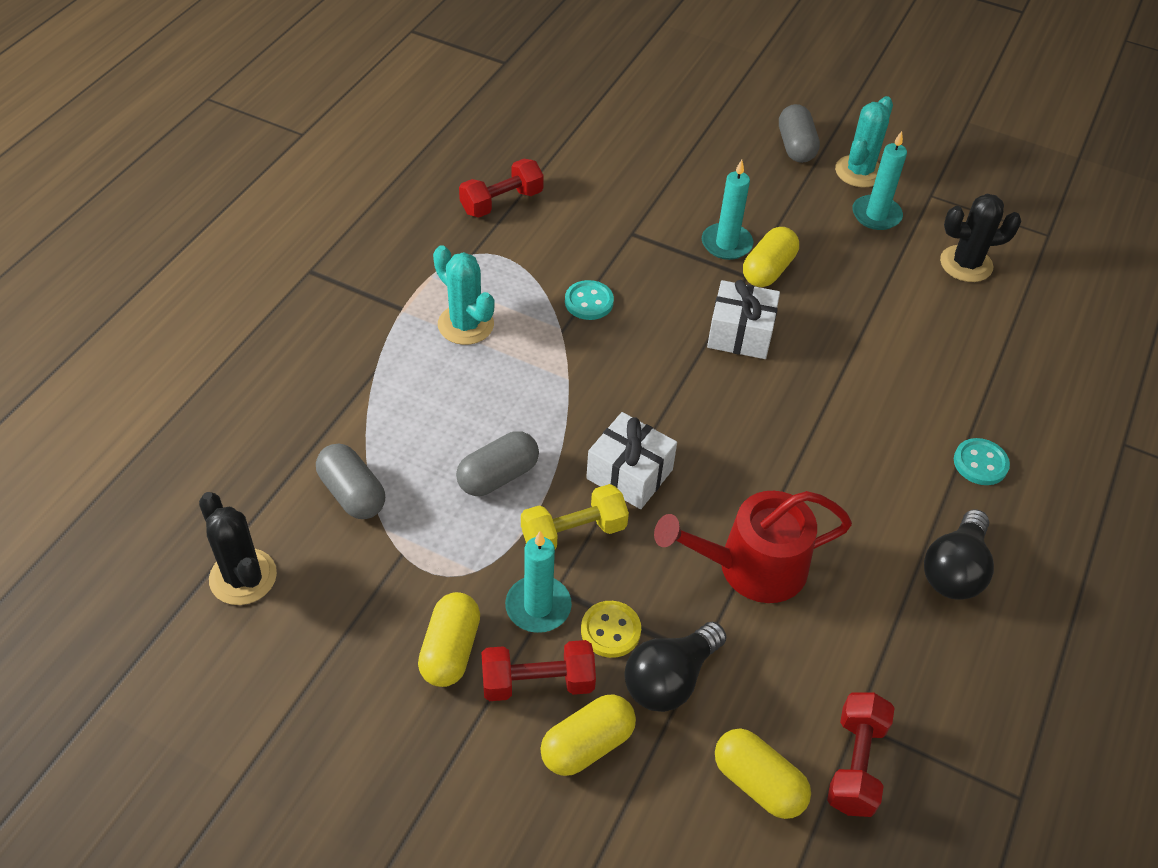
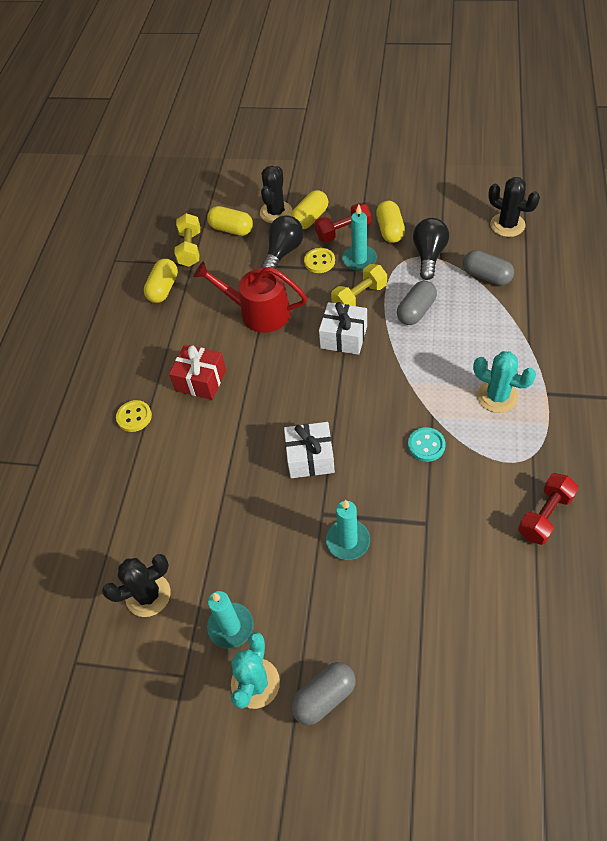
camera: 170 degrees right, 5 degrees up
red watering can [654,491,852,603] -> red watering can turned 135 degrees counterclockwise [193,261,307,333]
yellow capsule [743,227,799,287] -> yellow capsule moved to [144,259,178,303]
grey capsule [779,104,820,163] -> grey capsule turned 75 degrees clockwise [291,662,356,725]
red dumbbell [827,692,895,817] -> yellow dumbbell [174,213,200,267]
black light bulb [924,509,994,600] -> black light bulb moved to [413,218,449,280]
turquoise button [954,438,1010,485] -> yellow button [116,400,152,432]
none -> red gift [169,345,226,400]
none -> black cactus [260,166,293,223]

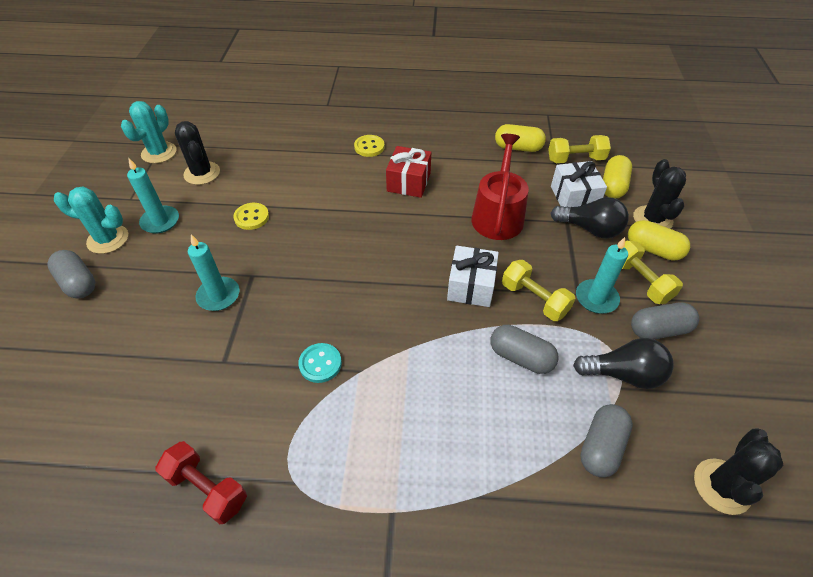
camera: 80 degrees right, 5 degrees down
black cactus [260,166,293,223] -> black cactus turned 75 degrees clockwise [633,159,686,229]
white gift [284,422,335,478] -> white gift moved to [551,161,607,207]
yellow button [304,248,335,273] -> yellow button moved to [233,203,269,230]
red dumbbell [315,203,371,243] -> yellow dumbbell [622,241,683,304]
yellow capsule [376,201,405,243] -> grey capsule [631,302,699,339]
turquoise cactus [473,351,536,413] -> turquoise cactus moved to [121,101,177,163]

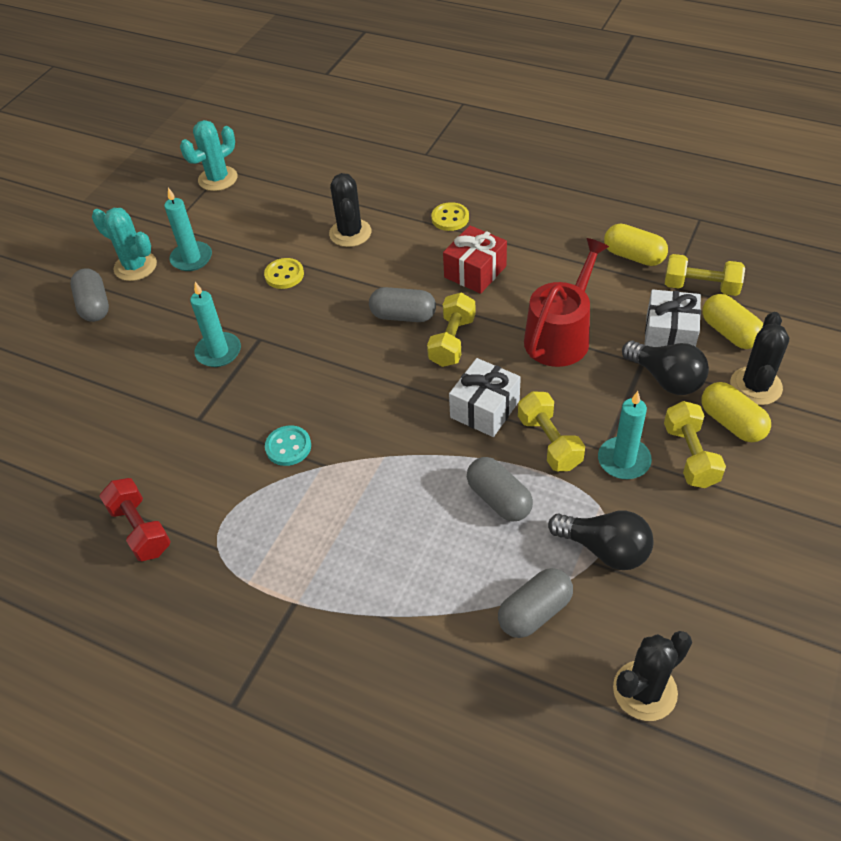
camera: 25 degrees right, 0 degrees up
black cactus [175,121,220,185] -> black cactus moved to [329,173,371,247]
yellow capsule [603,155,632,199] -> yellow capsule turned 75 degrees counterclockwise [702,294,763,349]
grey capsule [631,302,699,339] -> grey capsule moved to [369,287,436,322]
none -> yellow dumbbell [427,293,476,367]

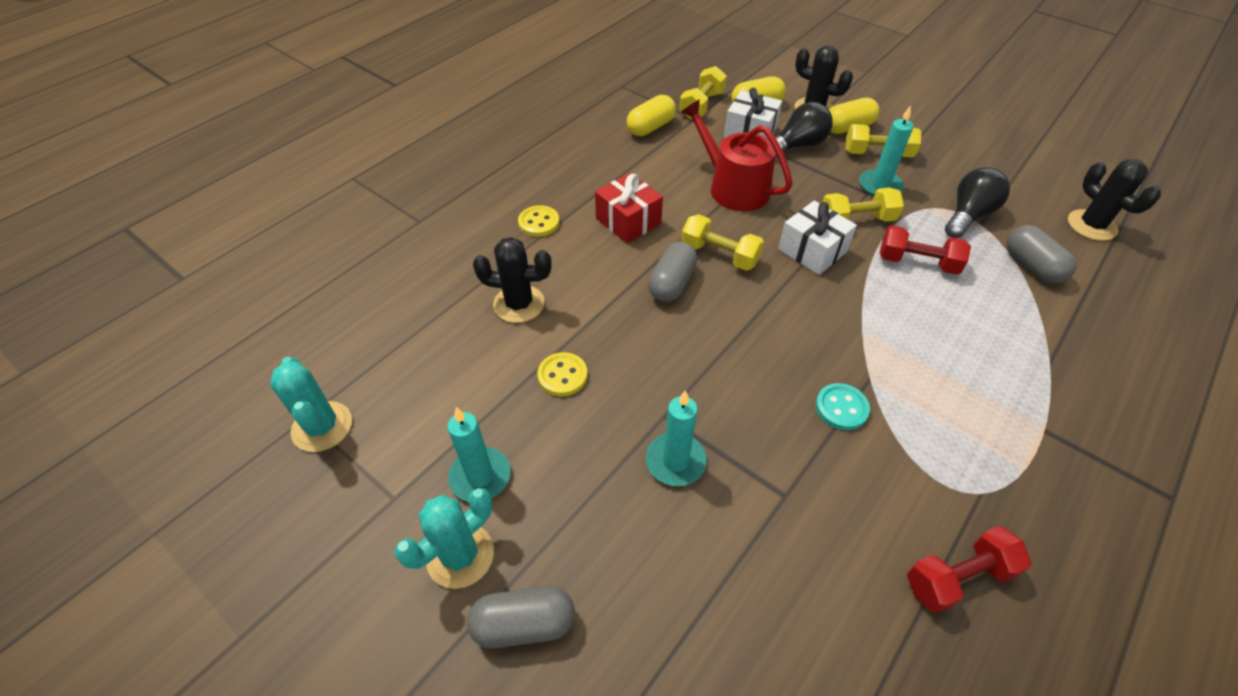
camera: 80 degrees left, 0 degrees up
grey capsule [467,457,533,522] -> red dumbbell [880,225,971,275]

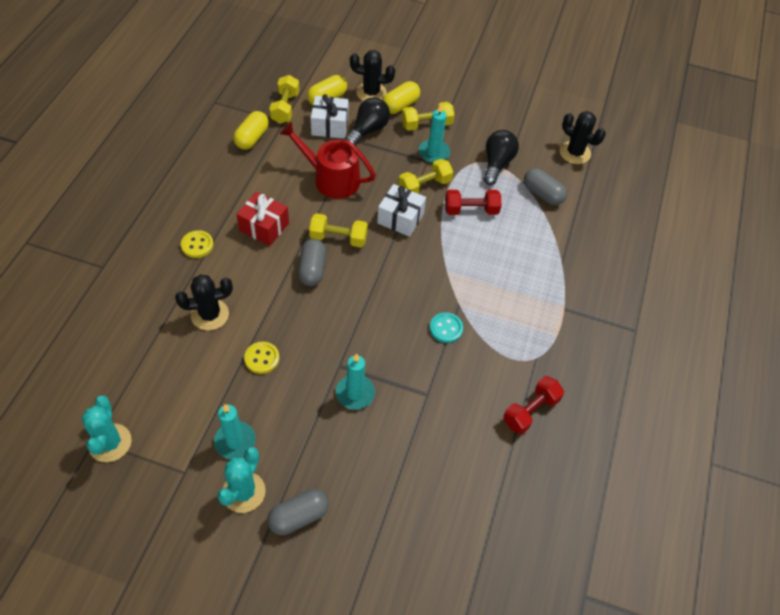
camera: 25 degrees left, 5 degrees up
turquoise cactus [270,357,352,452] -> turquoise cactus turned 45 degrees clockwise [81,396,131,462]

